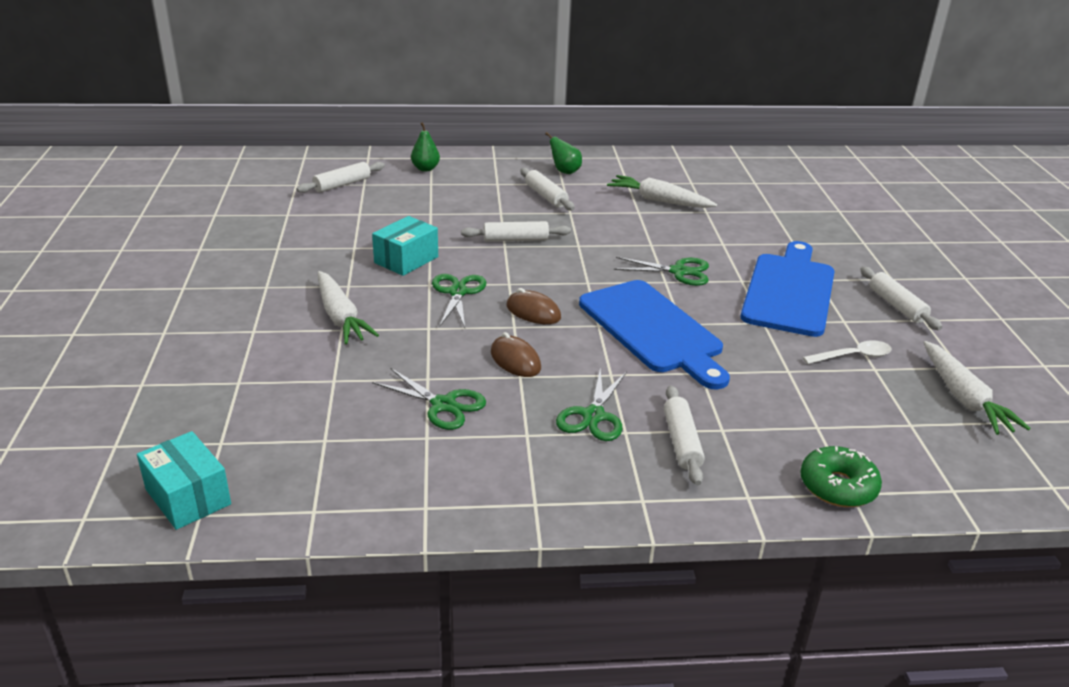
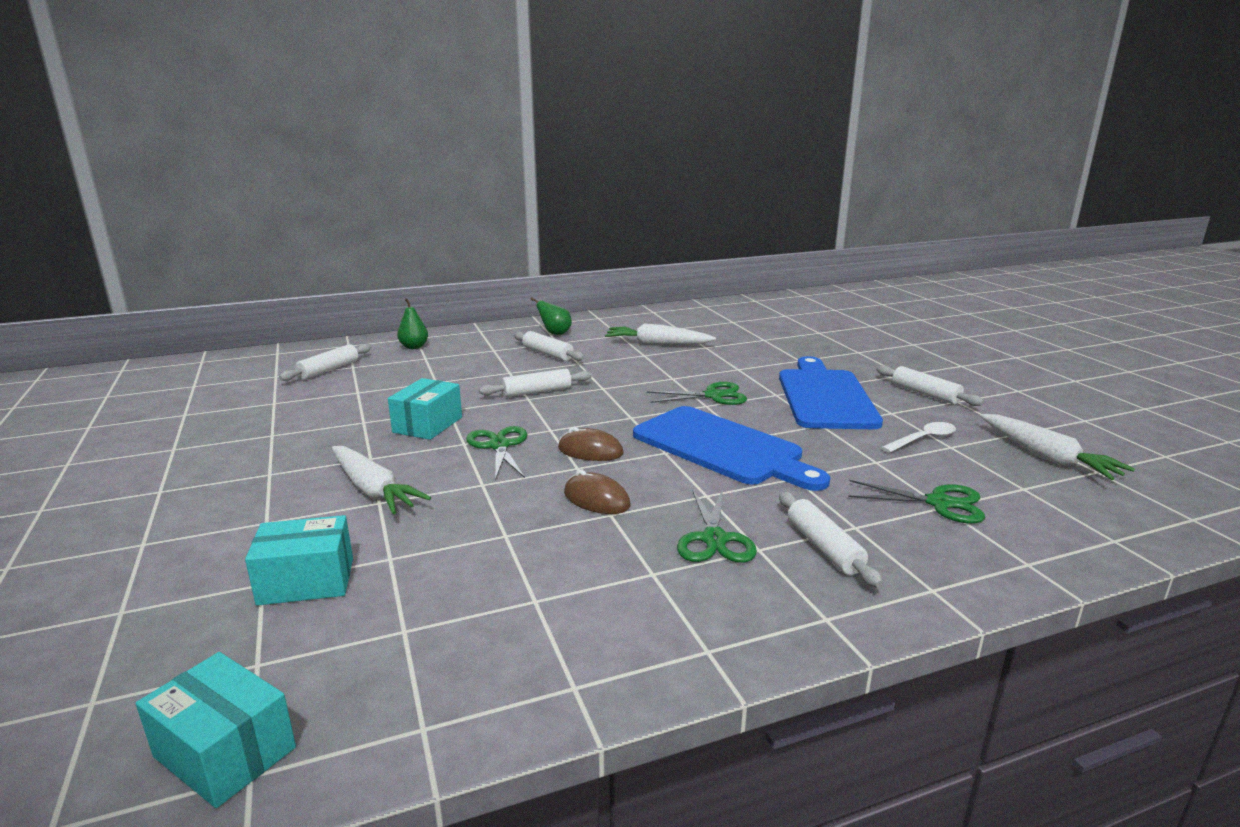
camera: 15 degrees left, 10 degrees down
green scissors [372,368,486,430] -> green scissors moved to [848,480,985,524]
green donut [800,446,882,507] -> none
none -> turquoise box [245,515,353,606]

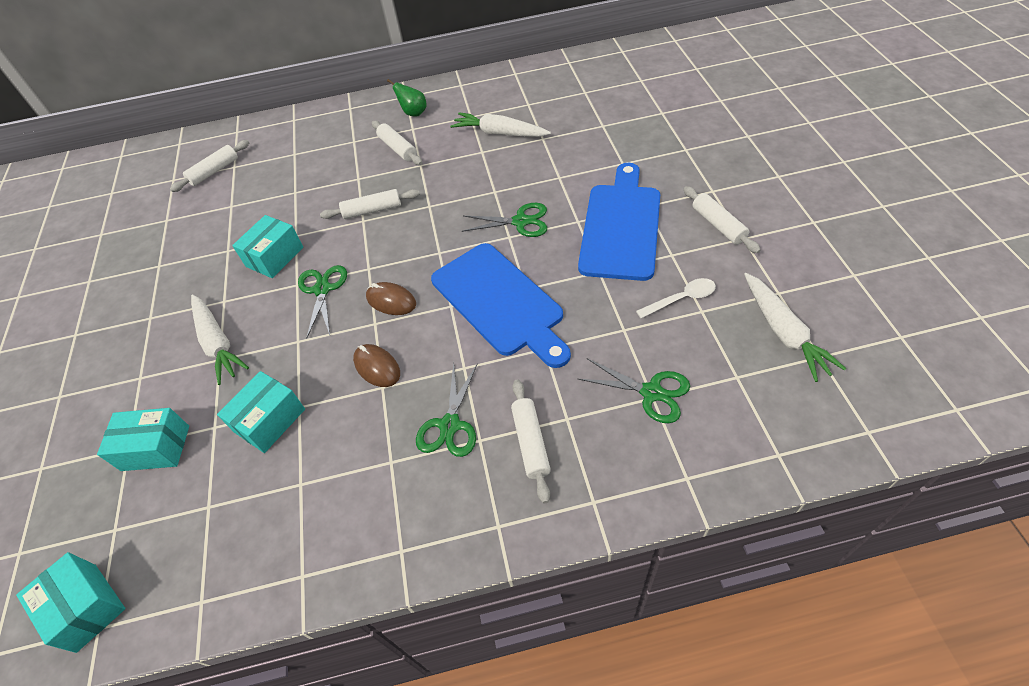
camera: 15 degrees right, 30 degrees up
green pear [397,298,428,349] -> none
none -> turquoise box [217,371,305,453]

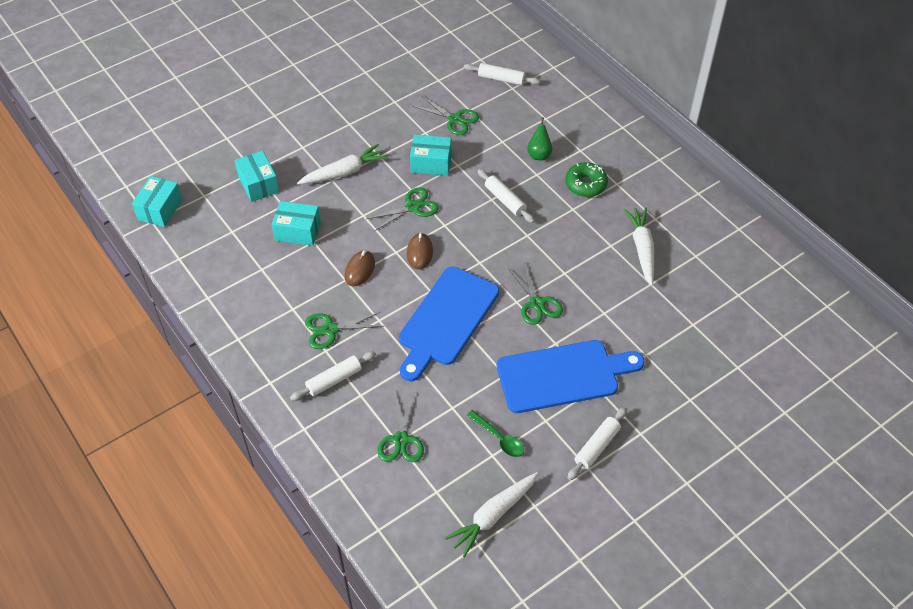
camera: 60 degrees right, 0 degrees up
white carrot [191,295,249,385] -> white carrot turned 150 degrees counterclockwise [297,144,388,185]
white rolling pin [372,121,422,165] -> green donut [565,162,608,197]
green pear [387,79,427,117] -> green pear moved to [527,117,552,160]
white spoon [636,278,716,318] -> green spoon [467,410,524,457]
none -> green scissors [413,96,479,135]

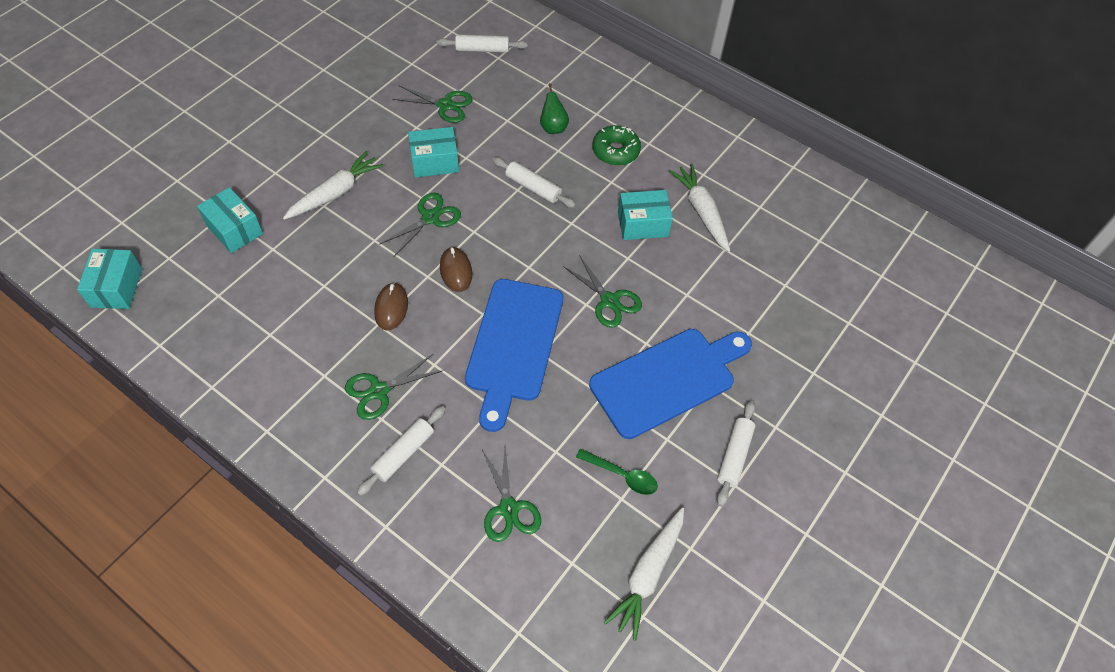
camera: 20 degrees left, 5 degrees up
turquoise box [272,201,321,246] -> turquoise box moved to [618,190,673,240]

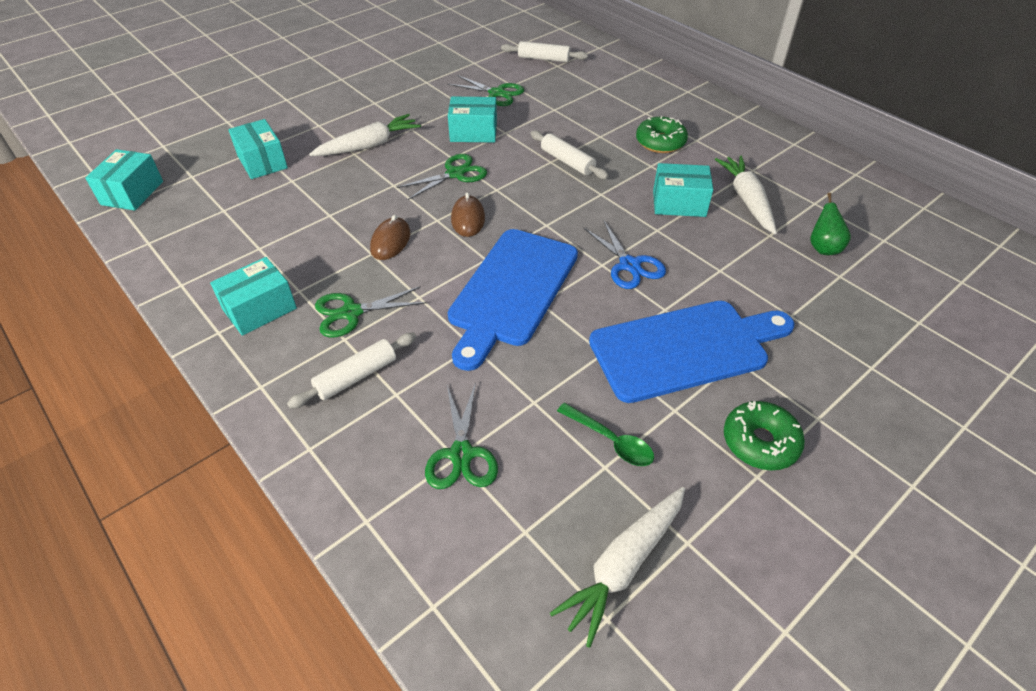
camera: 15 degrees right, 10 degrees down
green pear [540,83,569,134] -> green pear moved to [810,193,851,255]
green scissors [563,255,642,328] -> blue scissors [584,221,666,289]
white rolling pin [717,401,756,506] -> green donut [724,401,805,471]
none -> turquoise box [210,257,297,336]

